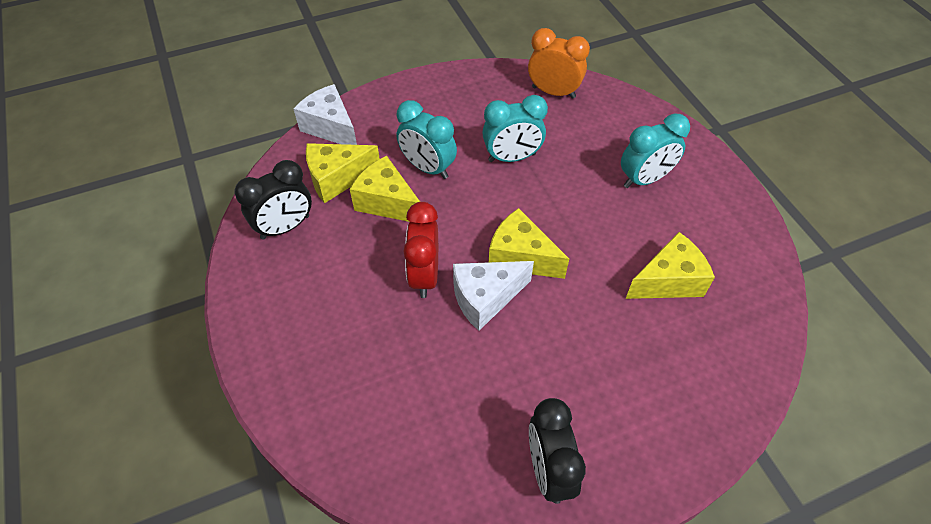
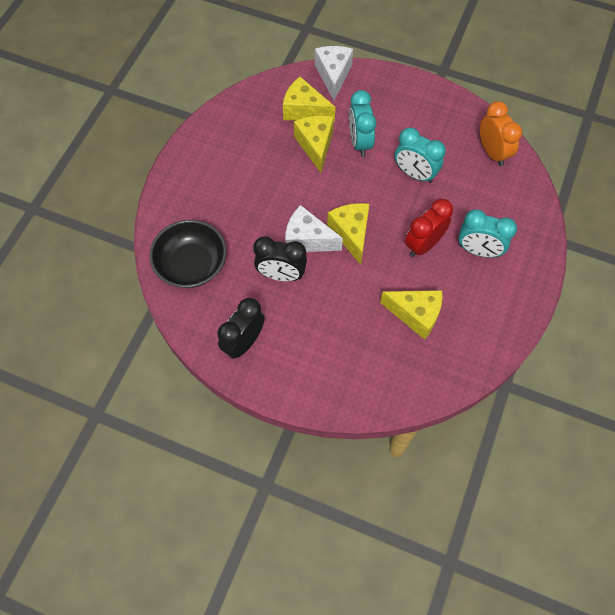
camera: 45 degrees right, 10 degrees up
black clock [235,160,312,240] -> black clock moved to [253,237,307,281]
red clock [403,202,438,298] -> red clock moved to [405,198,453,257]
none -> black bowl [149,220,227,288]

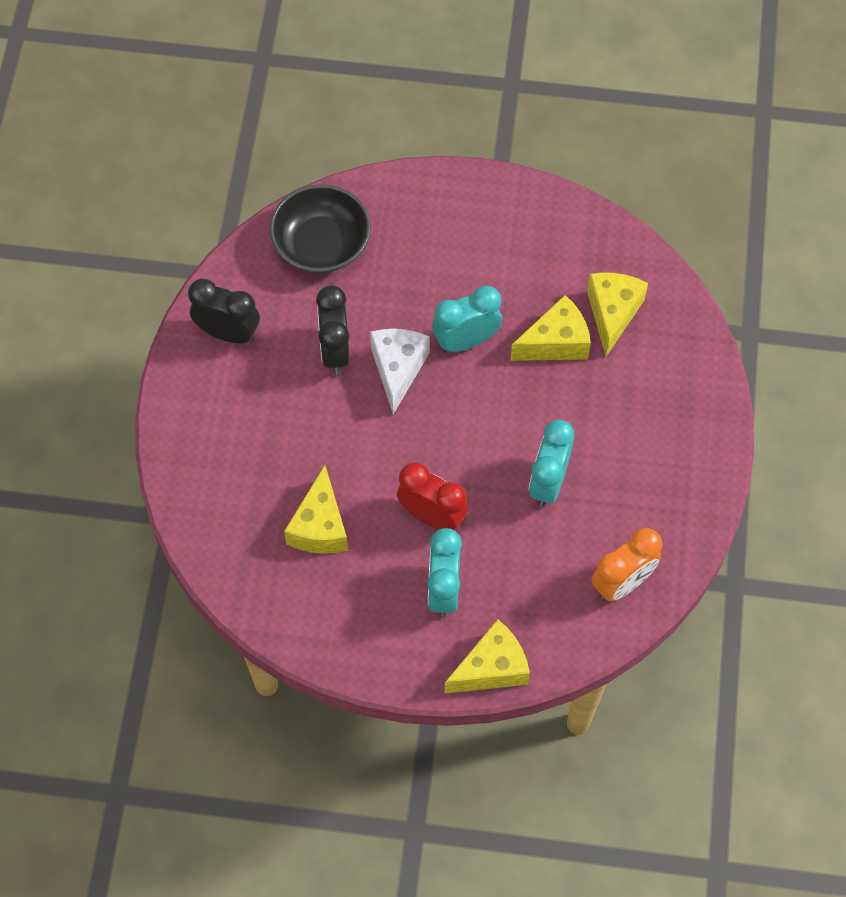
camera: 75 degrees right, 0 degrees up
white cheese [315,46,353,101] -> none
yellow cheese [327,203,369,265] -> yellow cheese moved to [445,619,530,693]
turquoise clock [349,90,376,157] -> turquoise clock moved to [432,286,502,352]

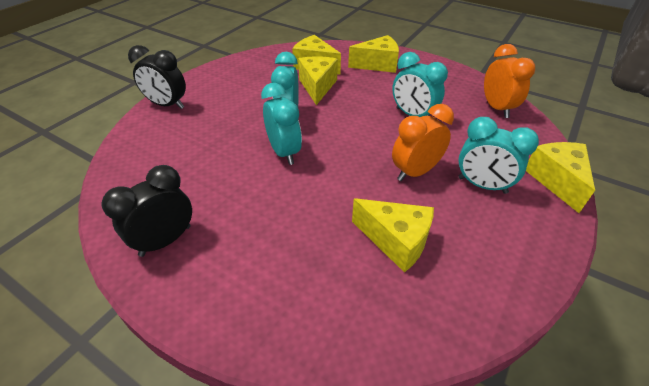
camera: 65 degrees left, 20 degrees down
black bowl [269,184,371,273] -> none
black clock [316,285,350,375] -> black clock moved to [128,45,186,109]
white cheese [370,329,430,415] -> turquoise clock [261,83,302,165]
red clock [397,462,468,531] -> orange clock [392,104,454,181]
none -> yellow cheese [348,35,399,73]

